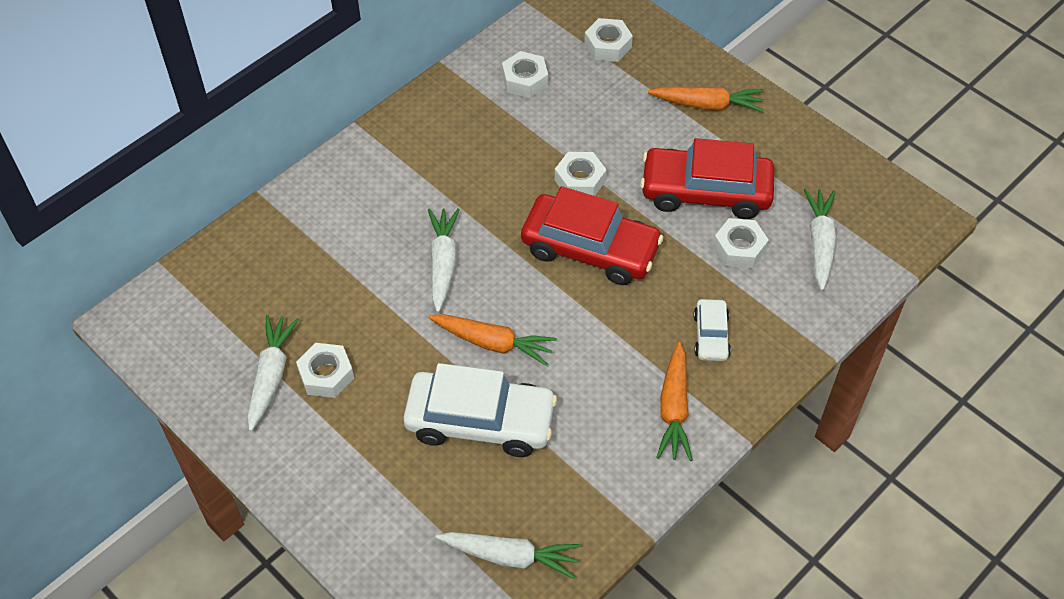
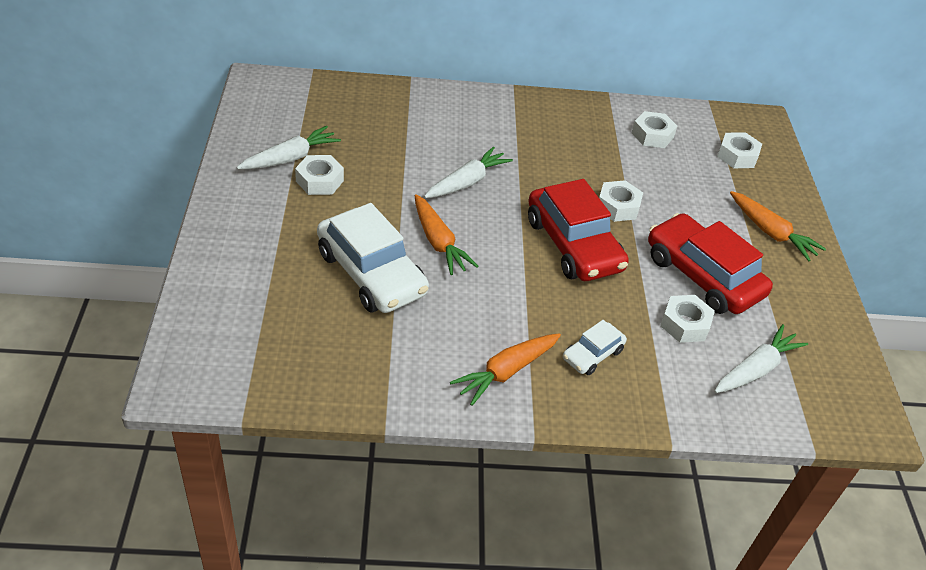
camera: 40 degrees right, 10 degrees down
white carrot [436,532,580,579] -> none

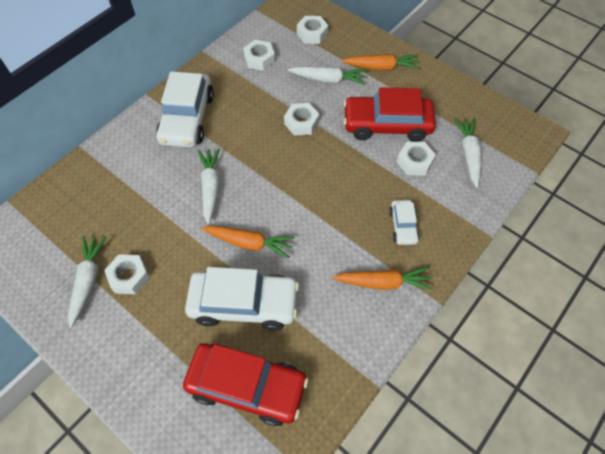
camera: 45 degrees left, 15 degrees up
orange carrot [450,333,561,406] -> orange carrot turned 90 degrees counterclockwise [333,267,433,290]
red car [528,179,629,281] -> red car moved to [183,343,309,426]
none -> white car [156,72,214,147]
none -> white carrot [288,67,366,85]

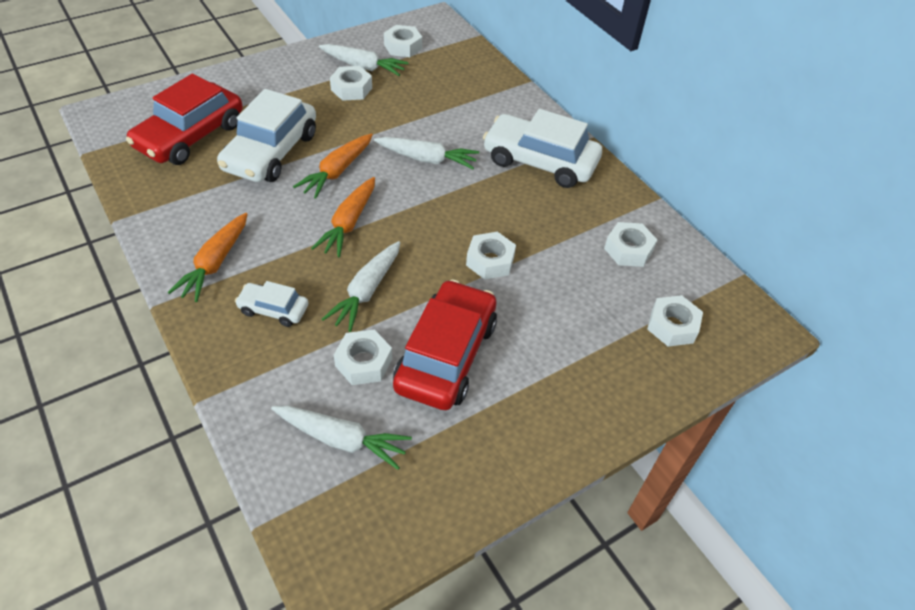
camera: 105 degrees right, 10 degrees down
white carrot [288,67,366,85] -> white carrot moved to [322,241,401,332]
orange carrot [342,54,420,71] -> orange carrot moved to [311,177,375,257]
none -> white nut [384,25,422,57]

